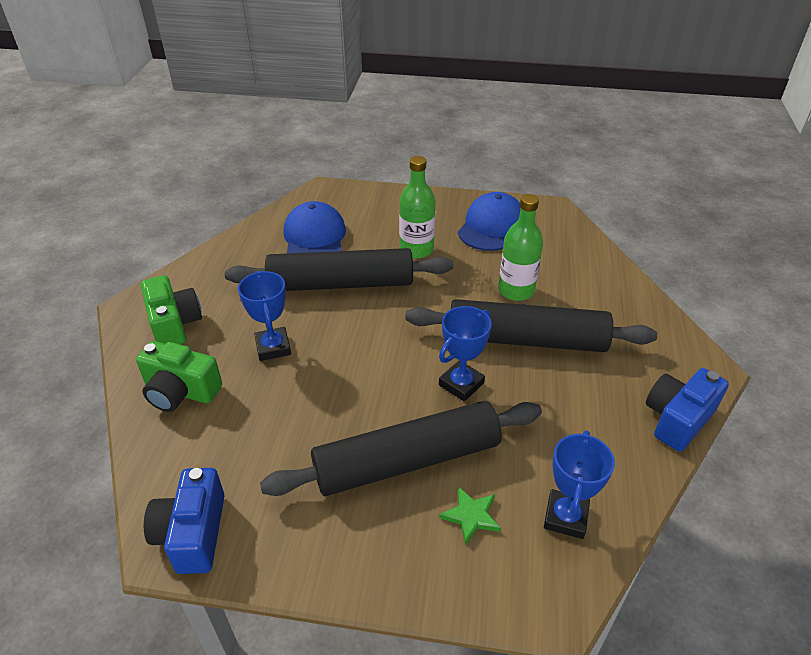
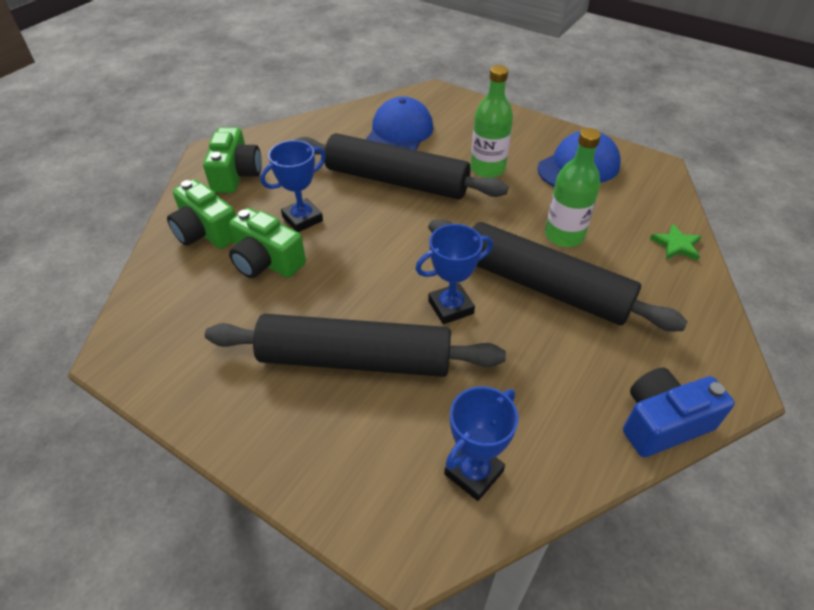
camera: 25 degrees right, 5 degrees up
blue camera [144,468,225,574] -> none
blue trophy [238,271,291,361] -> blue trophy turned 45 degrees clockwise [260,140,326,232]
green star [439,487,501,545] -> green star moved to [650,224,702,261]
none -> green camera [229,208,306,278]

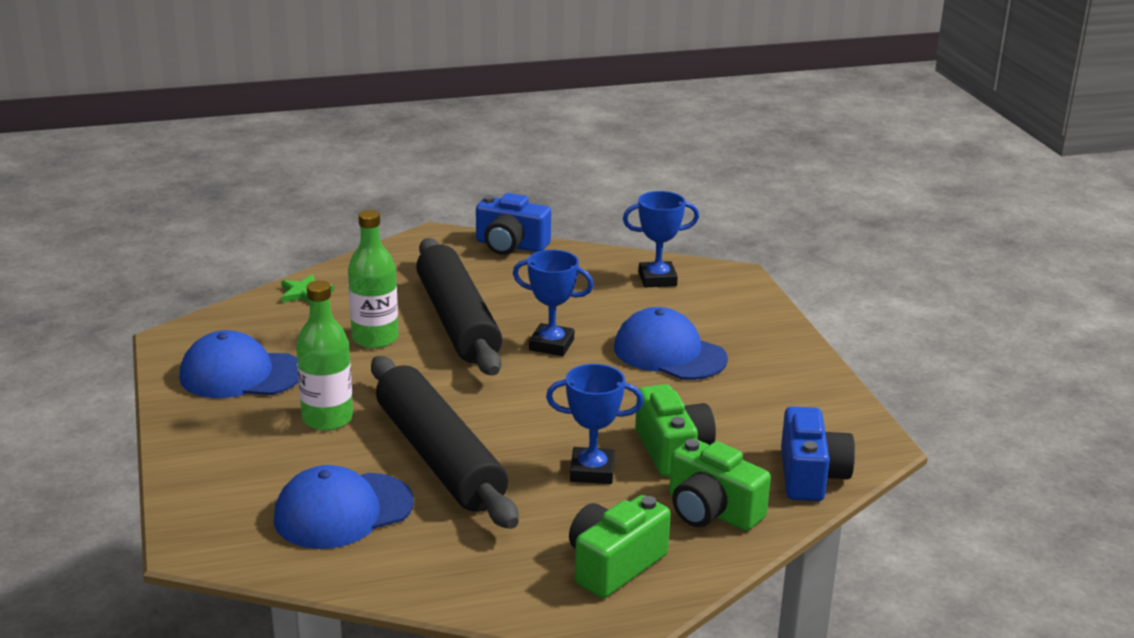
camera: 140 degrees left, 20 degrees down
green camera [167,179,236,249] -> green camera turned 135 degrees clockwise [669,439,771,531]
black rolling pin [205,314,506,377] -> blue cap [614,307,728,380]
none -> blue camera [781,406,855,501]

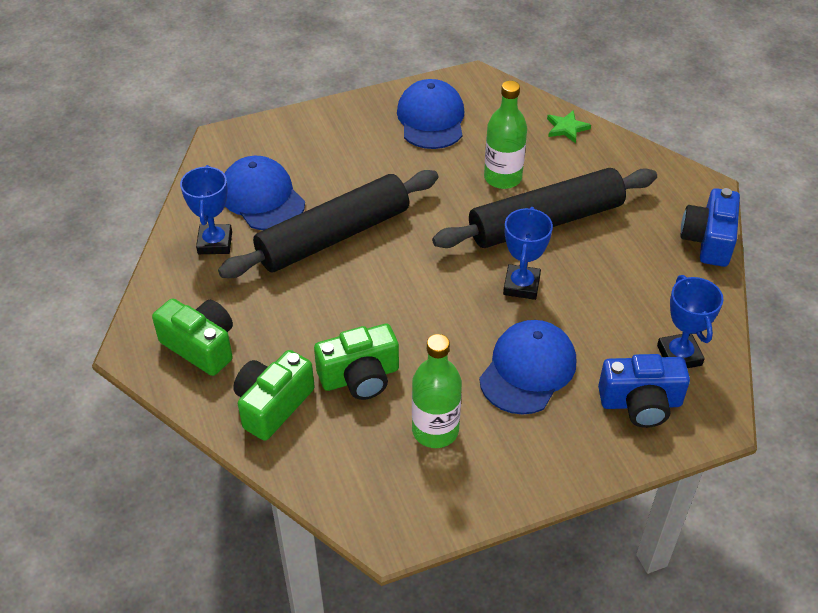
camera: 85 degrees right, 20 degrees up
green bottle [296,280,353,431] -> green bottle moved to [412,334,462,448]
blue trophy [546,364,644,484] -> blue trophy moved to [180,165,232,254]
blue camera [781,406,855,501] -> blue camera moved to [598,354,690,428]

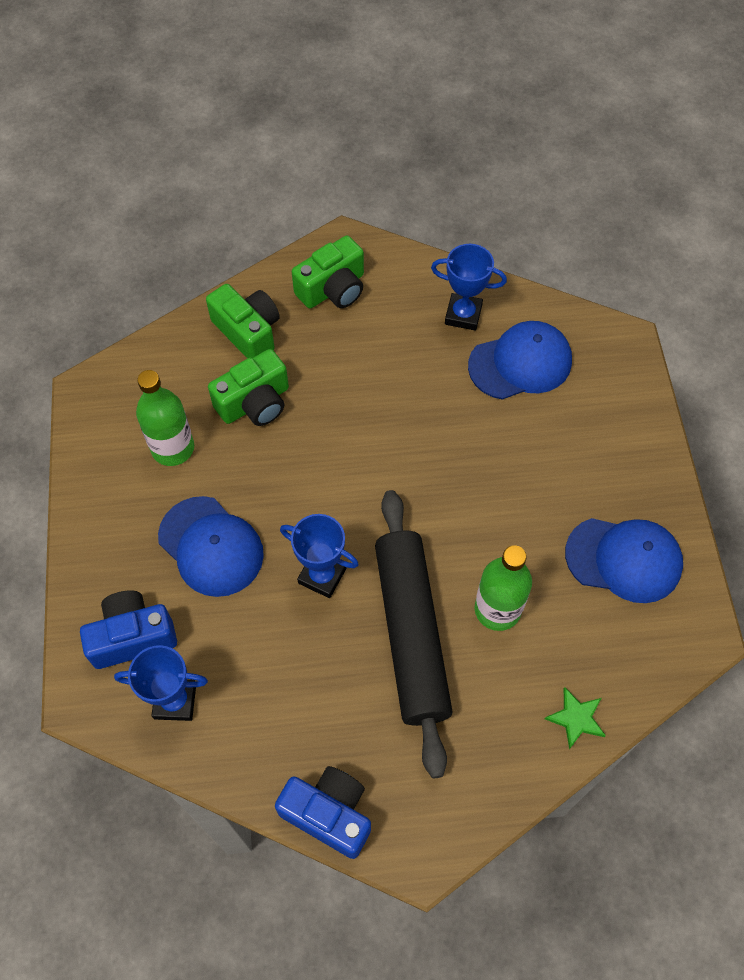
camera: 105 degrees right, 15 degrees up
black rolling pin [218,170,438,278] -> none
green camera [314,324,399,400] -> green camera turned 120 degrees counterclockwise [208,349,289,426]
blue camera [598,354,690,428] -> blue camera turned 60 degrees clockwise [80,591,177,669]

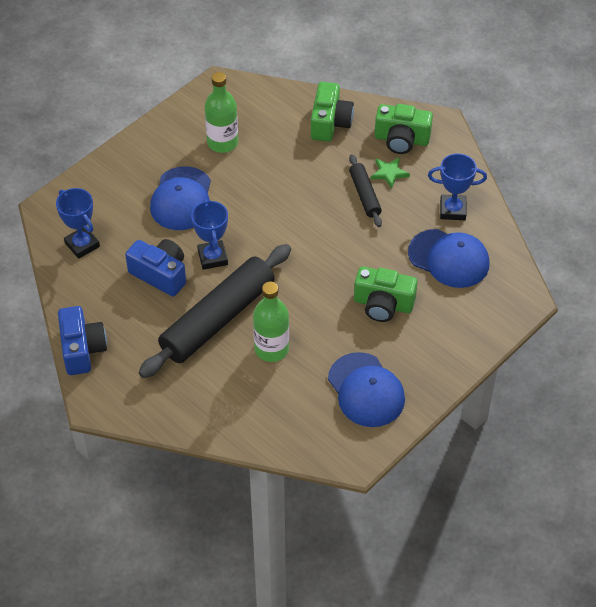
camera: 50 degrees right, 10 degrees down
blue camera [80,591,177,669] -> blue camera moved to [125,239,186,296]
green camera [208,349,289,426] -> green camera moved to [354,266,418,322]
blue trophy [431,244,507,331] -> blue trophy turned 60 degrees counterclockwise [428,153,487,220]
green star [545,687,606,749] -> green star moved to [371,157,410,188]
none -> black rolling pin [349,154,382,227]

